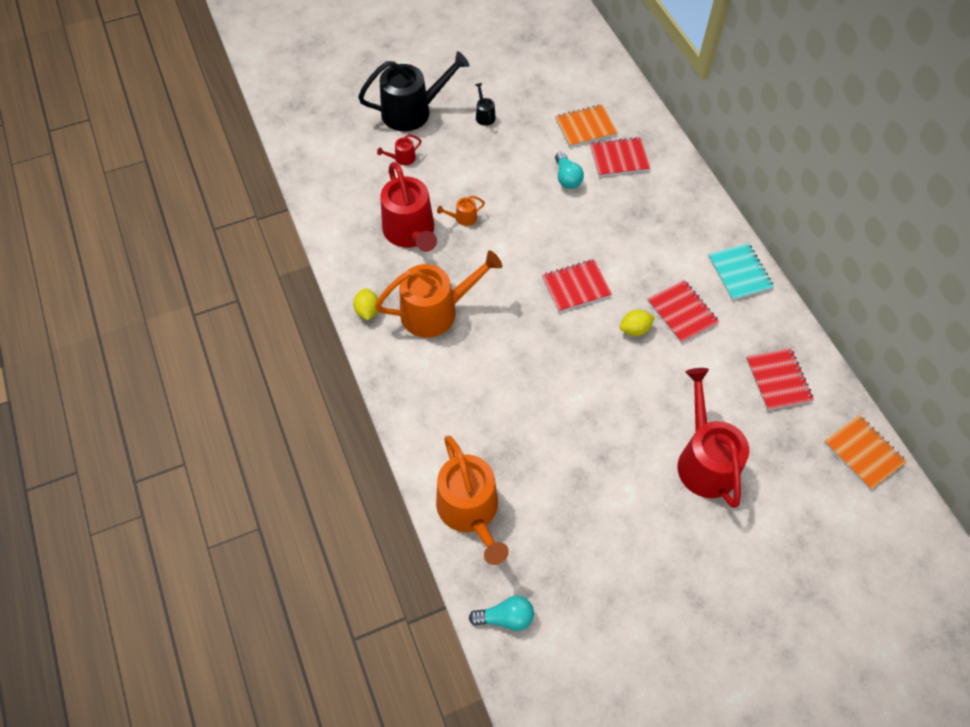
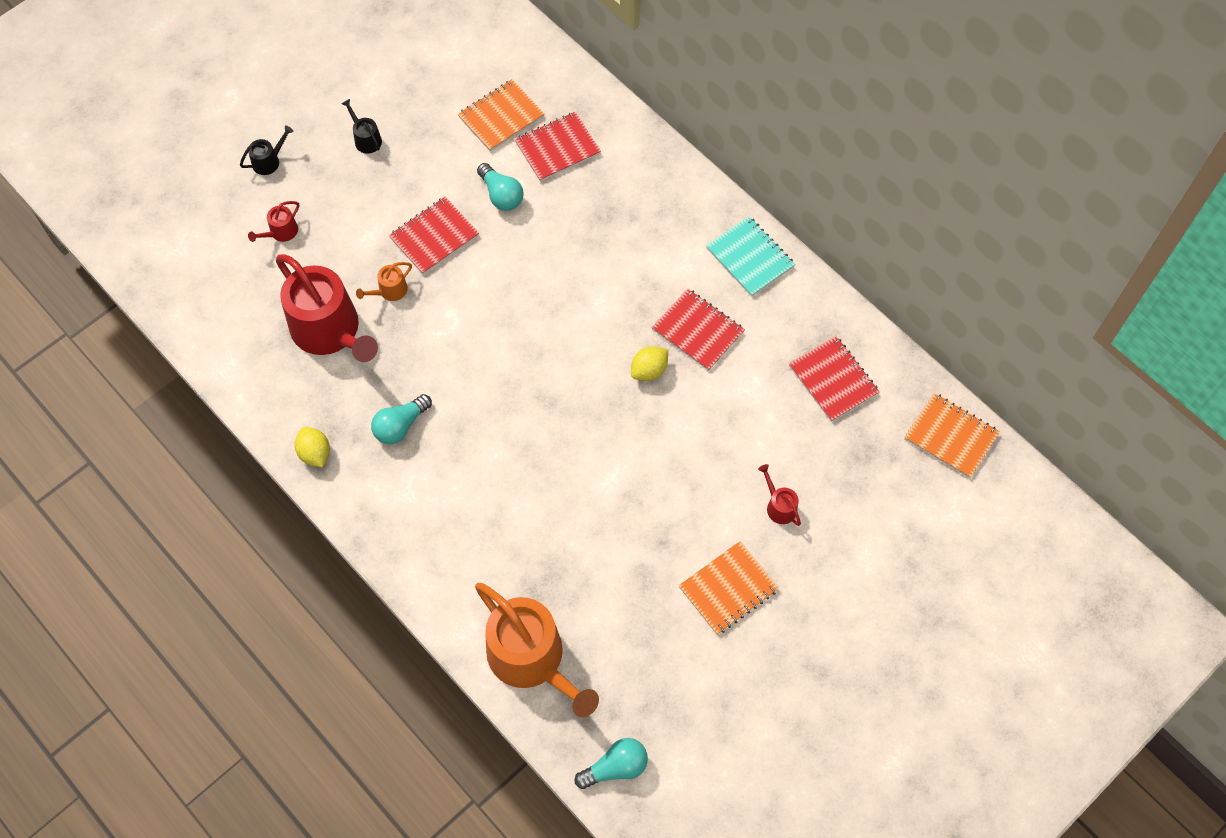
camera: 20 degrees left, 5 degrees up
black watering can [358,51,469,131] -> black watering can [240,125,294,175], size x0.41
orange watering can [375,251,502,337] -> turquoise light bulb [371,394,432,444]
red notebook [542,259,612,312] -> red notebook moved to [389,197,479,275]
red watering can [678,368,749,508] -> red watering can [758,464,801,526], size x0.41
none -> orange notebook [679,541,779,635]

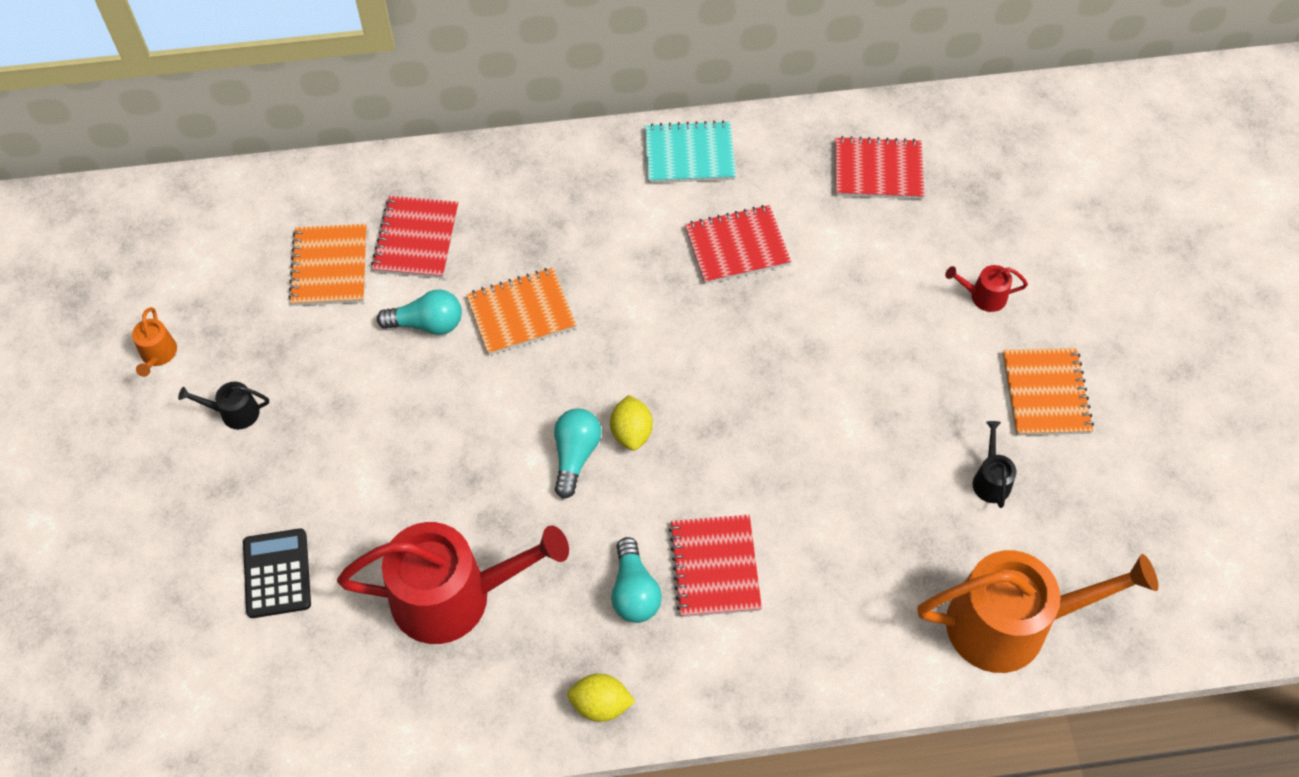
camera: 55 degrees left, 5 degrees down
black watering can [240,125,294,175] -> black watering can moved to [973,421,1017,508]
red watering can [248,201,299,242] -> black calculator [243,528,311,618]
orange watering can [356,262,412,301] -> orange watering can moved to [132,307,177,377]
red notebook [389,197,479,275] -> red notebook moved to [669,515,762,617]
turquoise light bulb [575,738,648,789] -> turquoise light bulb moved to [554,408,602,499]
yellow lemon [631,346,668,381] -> yellow lemon moved to [610,395,653,451]
orange notebook [904,393,1000,478] -> orange notebook moved to [466,268,576,355]

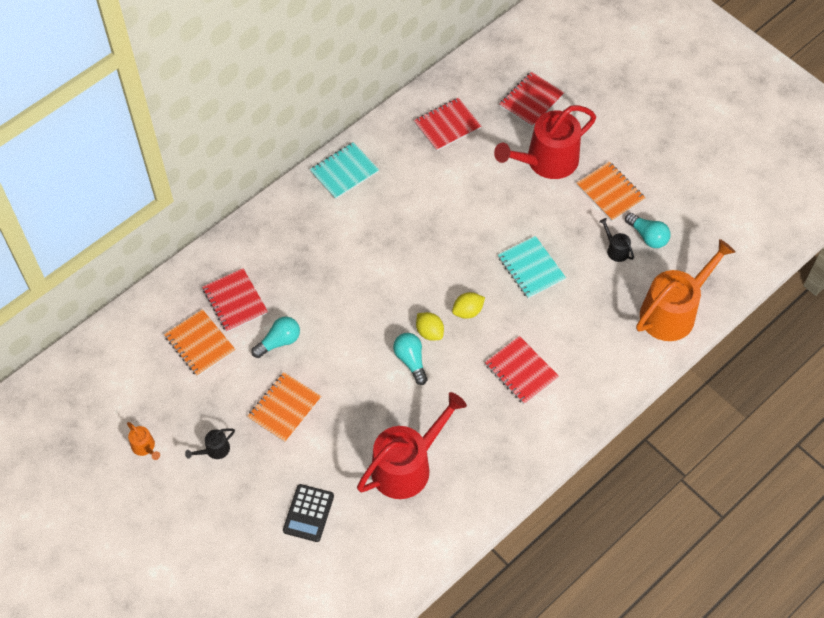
camera: 35 degrees left, 0 degrees up
black calculator [243,528,311,618] -> black calculator turned 120 degrees counterclockwise [283,484,334,542]
orange notebook [466,268,576,355] -> orange notebook moved to [247,372,321,443]
yellow lemon [567,674,635,722] -> yellow lemon moved to [452,292,485,319]
turquoise light bulb [611,537,662,623] -> turquoise light bulb moved to [625,213,670,248]
red notebook [684,205,791,284] -> red notebook moved to [499,72,564,127]
red watering can [945,265,1028,312] -> red watering can [494,105,596,179], size x2.43
none -> turquoise notebook [498,236,566,299]

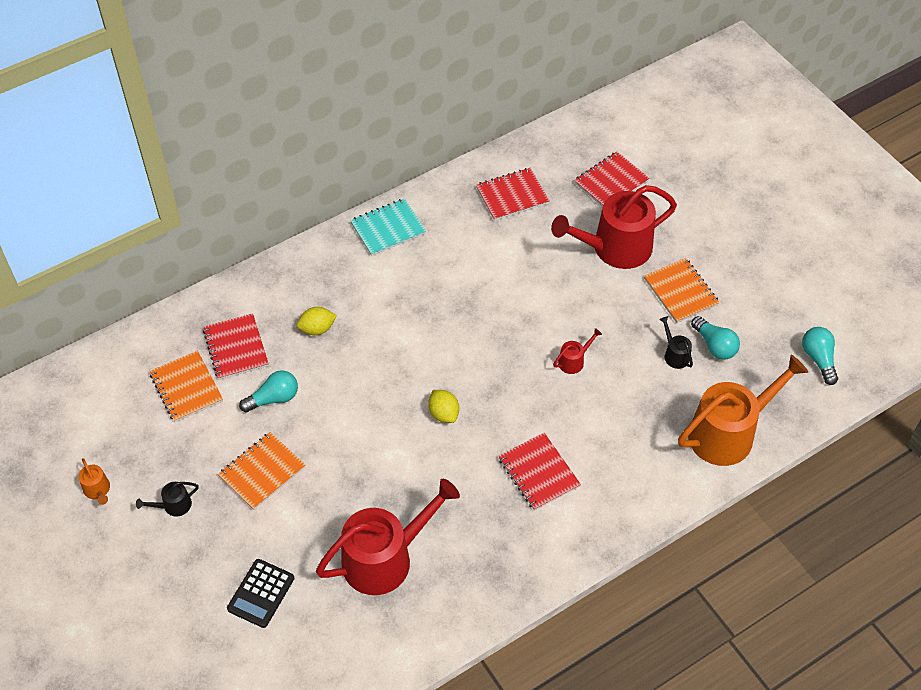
camera: 10 degrees right, 5 degrees down
turquoise light bulb [393,333,428,385] -> turquoise light bulb moved to [802,327,838,385]
yellow lemon [452,292,485,319] -> yellow lemon moved to [297,307,337,335]
turquoise notebook [498,236,566,299] -> red watering can [553,328,602,374]

